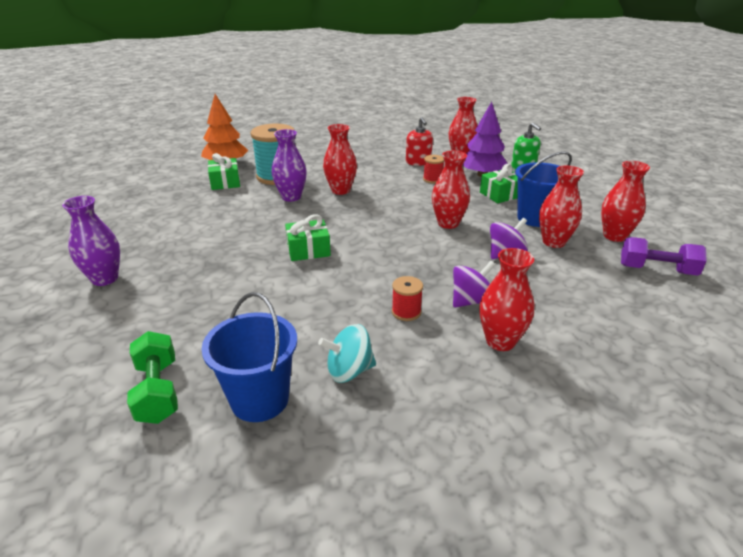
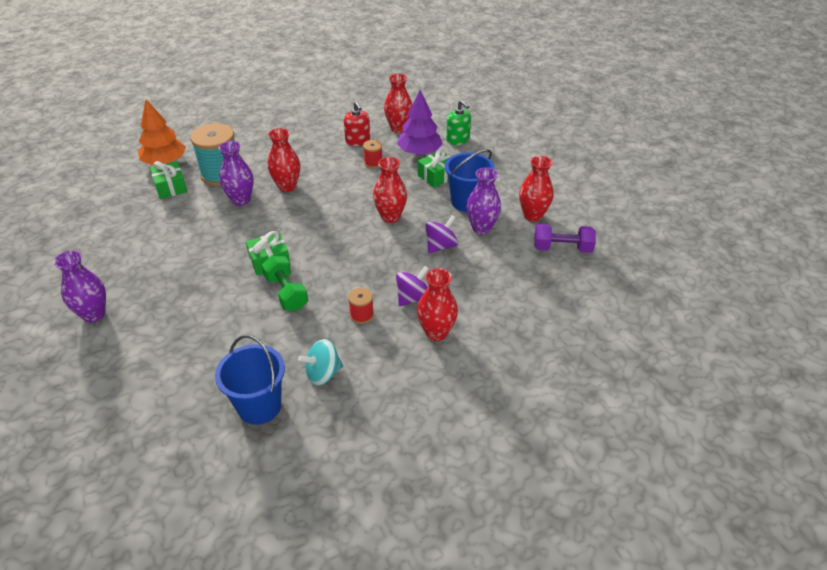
camera: 10 degrees left, 10 degrees up
green dumbbell [127,331,178,424] -> green dumbbell moved to [262,255,308,311]
red vase [539,166,584,248] -> purple vase [466,167,501,234]

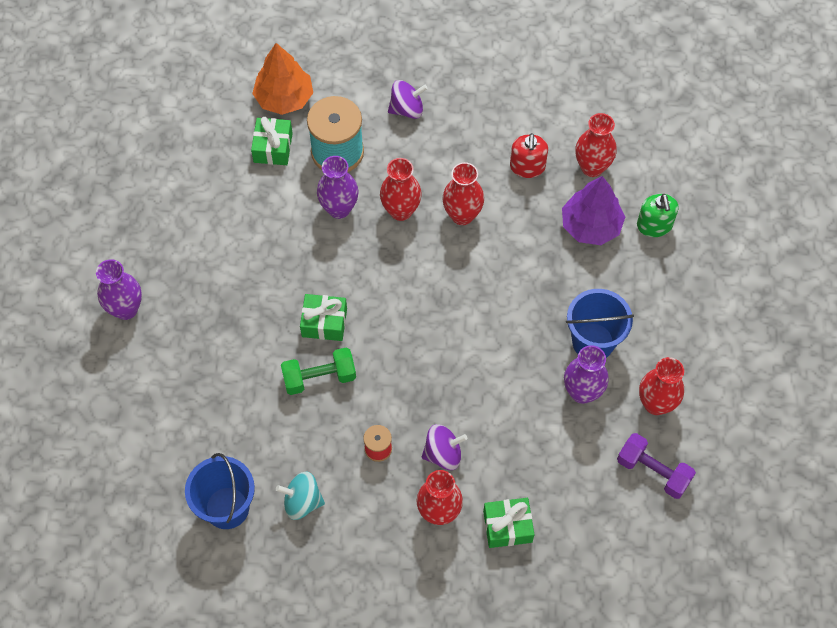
camera: 30 degrees right, 20 degrees up
green dumbbell [262,255,308,311] -> green dumbbell turned 75 degrees clockwise [281,348,356,395]
red spool [363,140,382,169] -> none
red vase [373,157,407,223] -> red vase moved to [442,162,484,225]
green gift [418,148,451,188] -> green gift moved to [483,498,535,548]
purple spinning top [425,215,458,253] -> purple spinning top moved to [388,80,428,119]

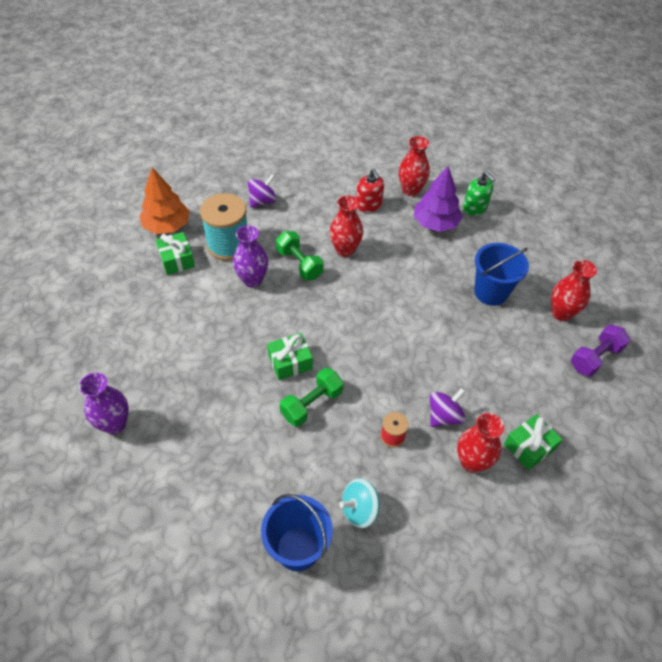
camera: 30 degrees left, 10 degrees down
red vase [380,158,422,221] -> green dumbbell [276,231,324,280]
purple vase [564,345,609,404] -> none
purple dumbbell [617,433,696,499] -> purple dumbbell turned 45 degrees counterclockwise [571,324,630,377]

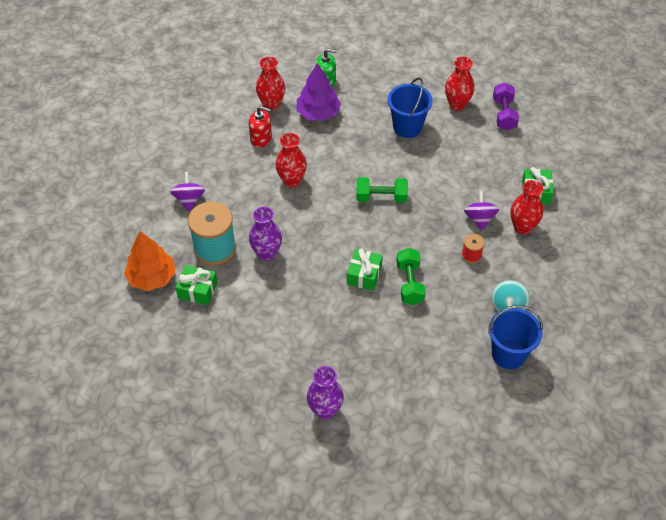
camera: 50 degrees left, 0 degrees up
green dumbbell [276,231,324,280] -> green dumbbell moved to [356,177,408,203]

